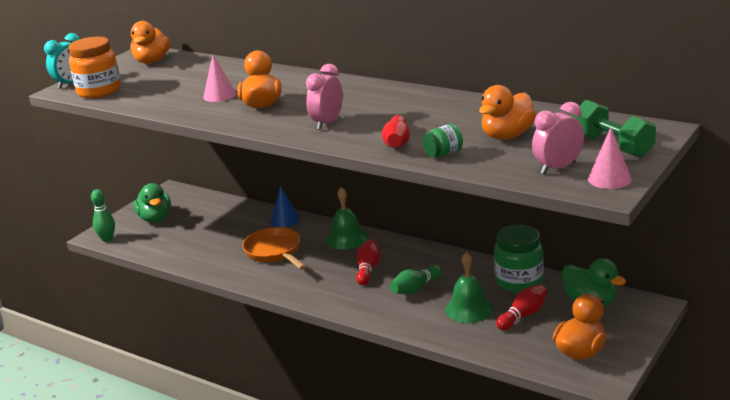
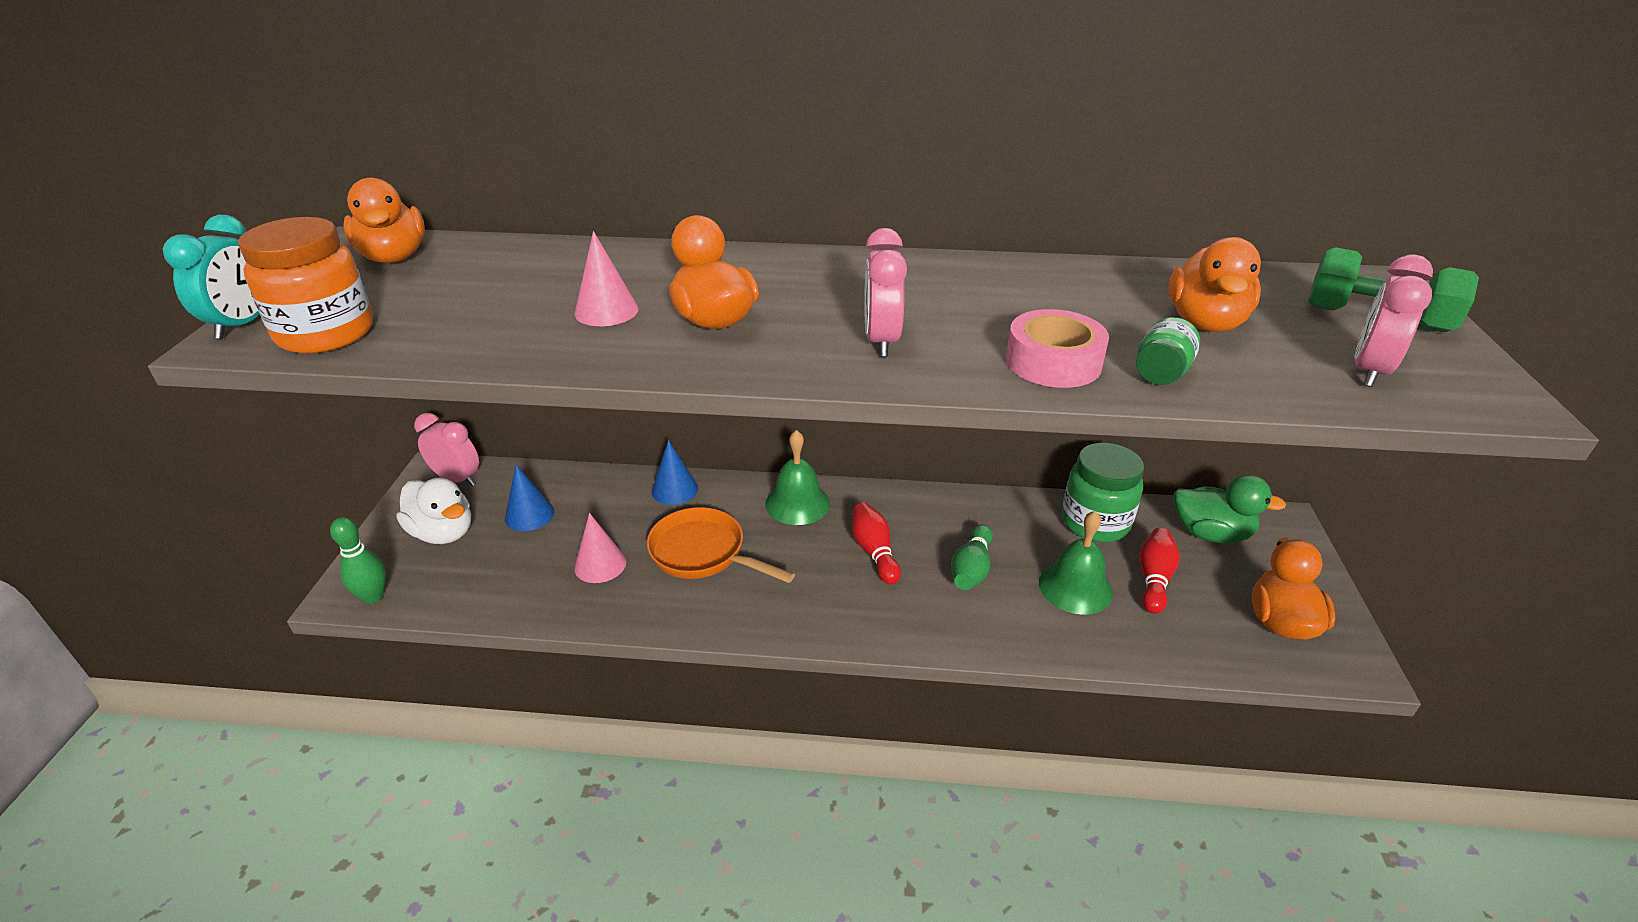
camera: 30 degrees left, 10 degrees up
green duck [133,183,171,222] -> white duck [396,478,471,544]
red bowling pin [382,115,410,148] -> pink tape [1006,309,1109,388]
pink cone [588,127,632,189] -> pink cone moved to [574,513,626,583]
none -> pink clock [414,413,479,486]
none -> blue cone [505,465,554,531]

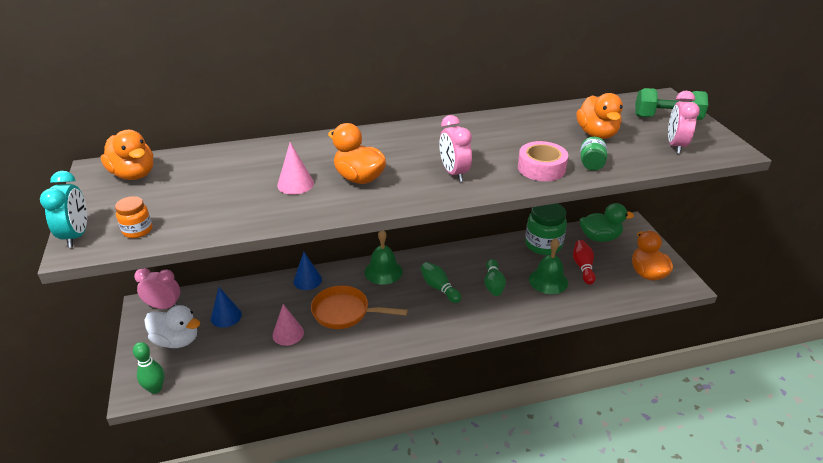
camera: 20 degrees left, 0 degrees up
orange jar [238,217,373,354] -> orange jar [115,196,152,238], size x0.51
red bowling pin [852,502,901,584] -> green bowling pin [421,262,461,303]

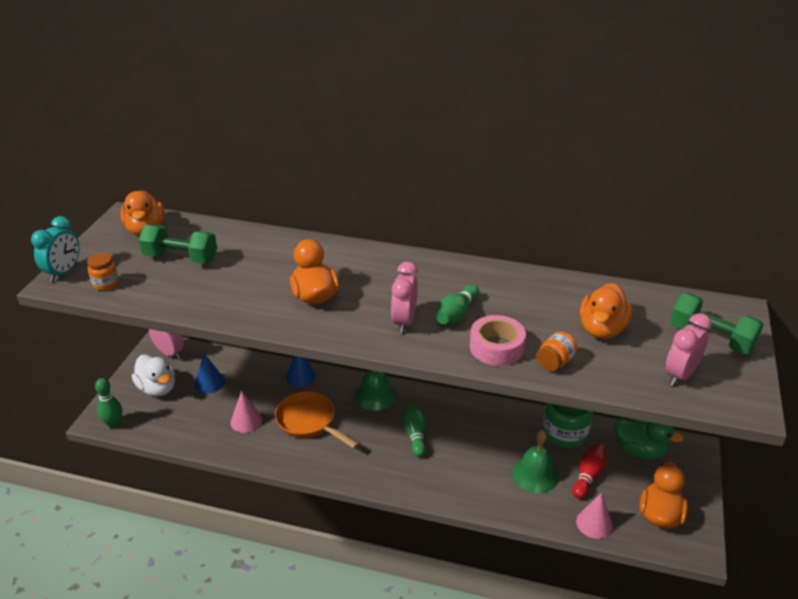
camera: 30 degrees right, 0 degrees up
pink cone [277,142,314,195] -> pink cone moved to [576,492,613,539]
green bowling pin [485,259,506,296] -> green bowling pin moved to [436,284,479,324]
green jar [580,137,607,171] -> orange jar [537,331,578,371]
none -> green dumbbell [138,225,217,264]

